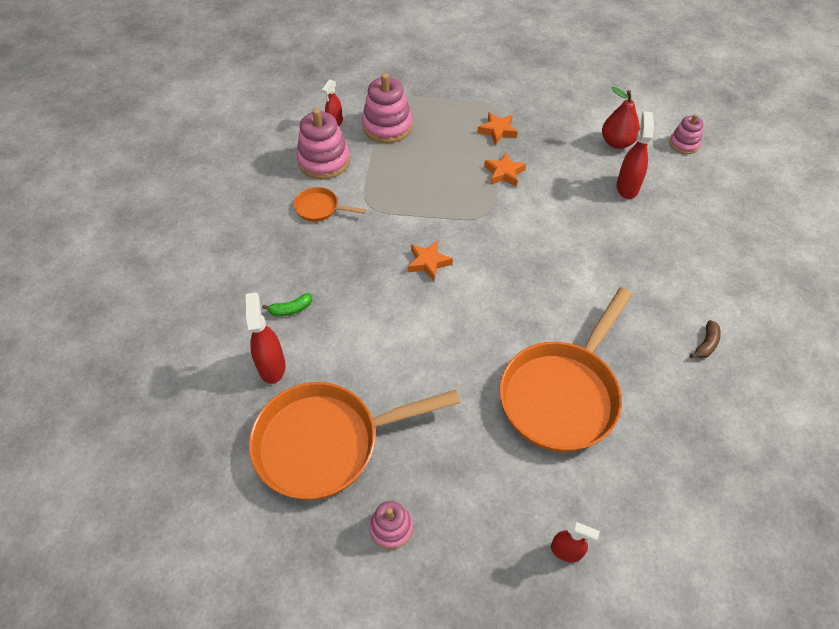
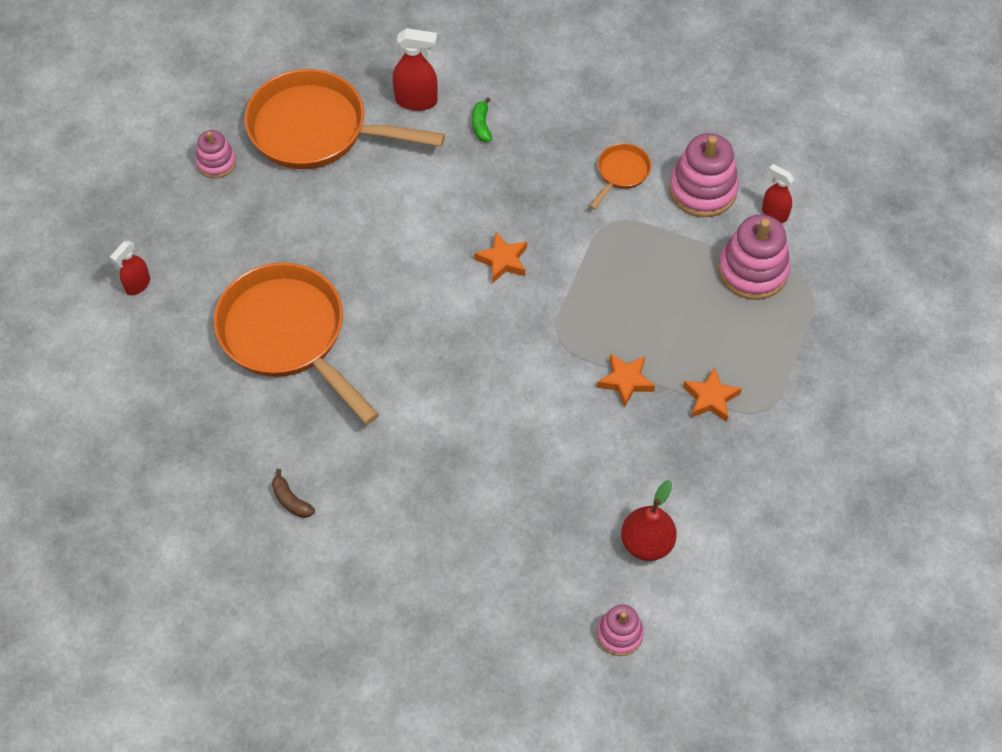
camera: 105 degrees right, 5 degrees up
orange pan [249,382,460,500] -> orange pan turned 75 degrees counterclockwise [244,69,445,169]
red spray bottle [617,111,654,199] -> none

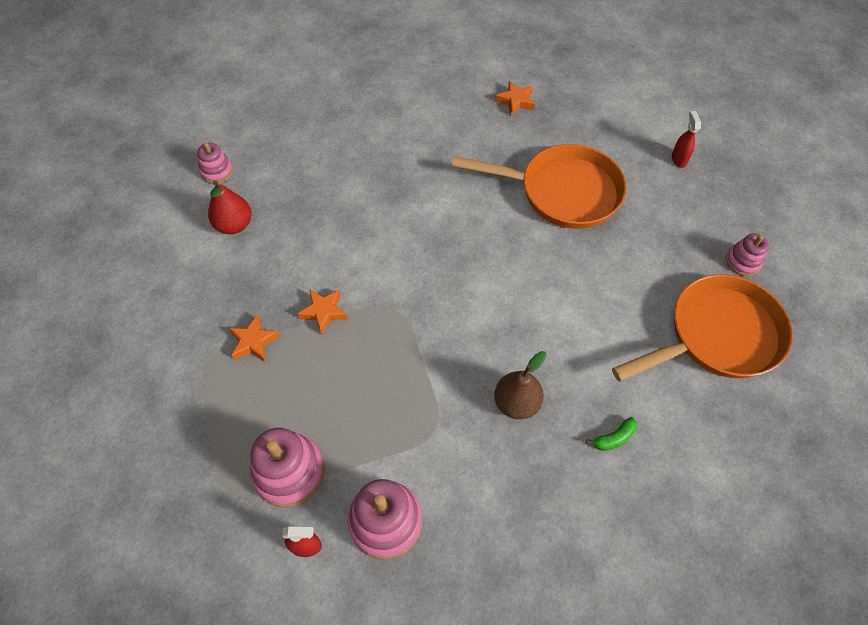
camera: 140 degrees right, 0 degrees up
brown banana [272,469,315,518] -> none
red spray bottle [393,28,438,111] -> none
green banana [472,97,492,142] -> green banana turned 105 degrees clockwise [586,417,637,451]
orange star [474,232,527,283] -> orange star moved to [495,81,535,116]
orange pan [589,143,651,210] -> none
none -> brown pear [494,351,547,419]

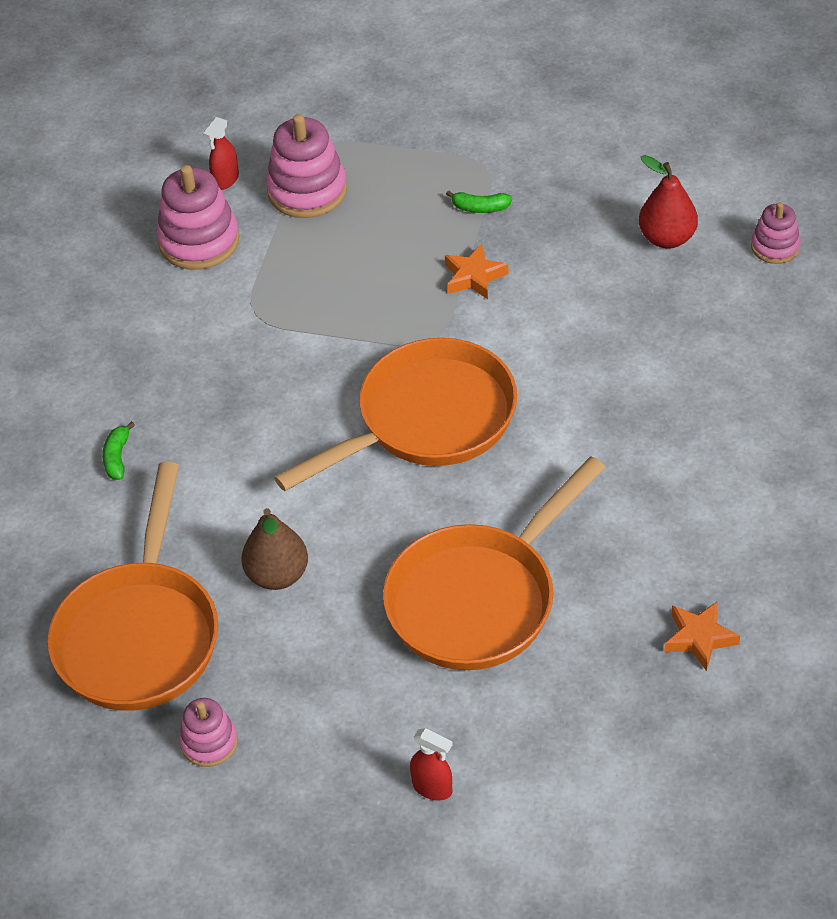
camera: 125 degrees right, 10 degrees down
orange star [229,315,280,362] -> green banana [446,190,512,213]
brown pear [494,351,547,419] -> brown pear moved to [241,508,308,590]
none -> orange pan [274,338,517,491]

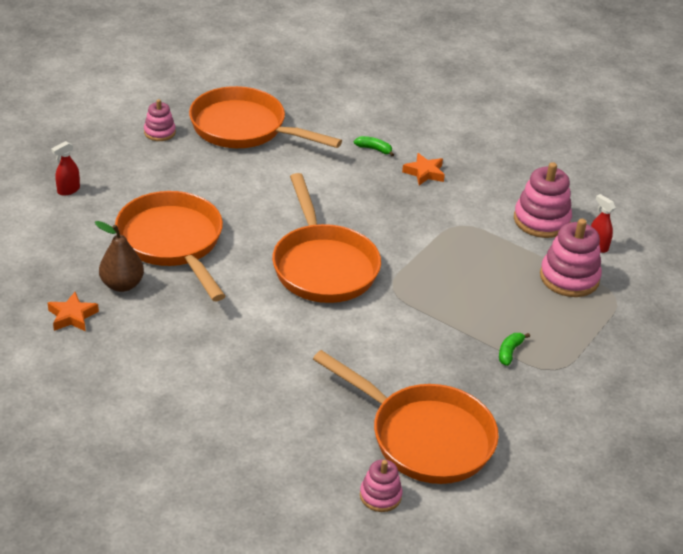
camera: 105 degrees right, 10 degrees down
brown pear [241,508,308,590] -> brown pear moved to [95,221,144,292]
orange star [445,243,508,299] -> orange star moved to [402,153,445,185]
red pear [639,155,698,249] -> orange pan [313,350,499,484]

